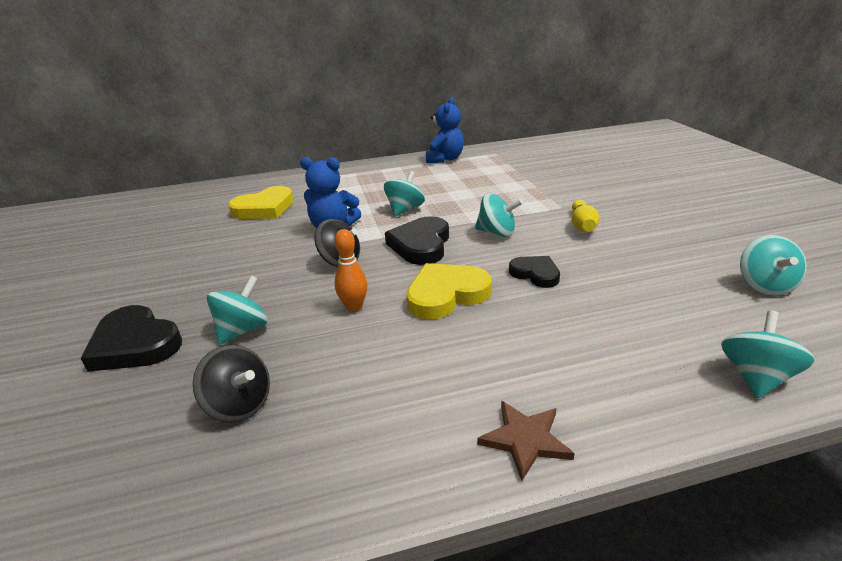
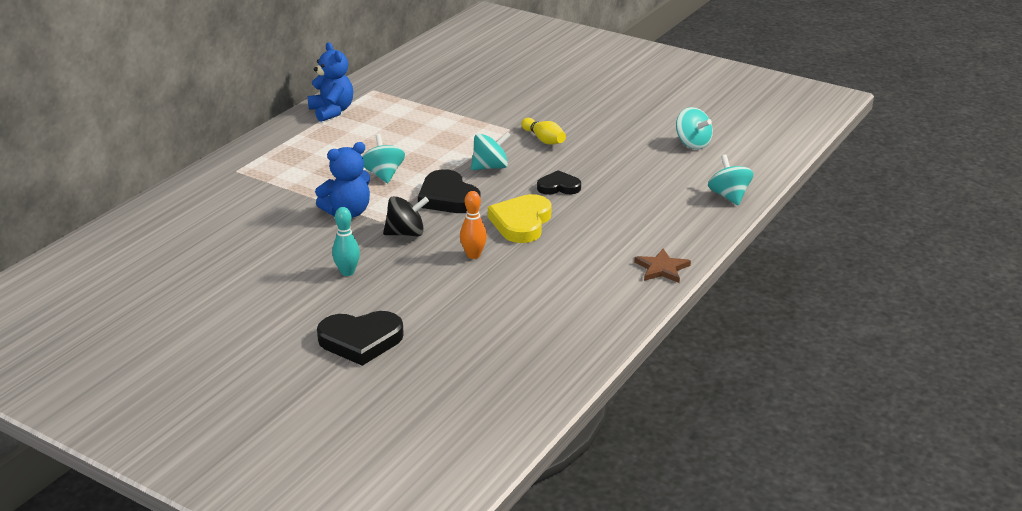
camera: 45 degrees left, 0 degrees up
black spinning top [193,345,270,423] -> none
turquoise spinning top [207,276,268,345] -> none
yellow heart [228,186,294,219] -> none
none -> turquoise bowling pin [332,207,360,276]

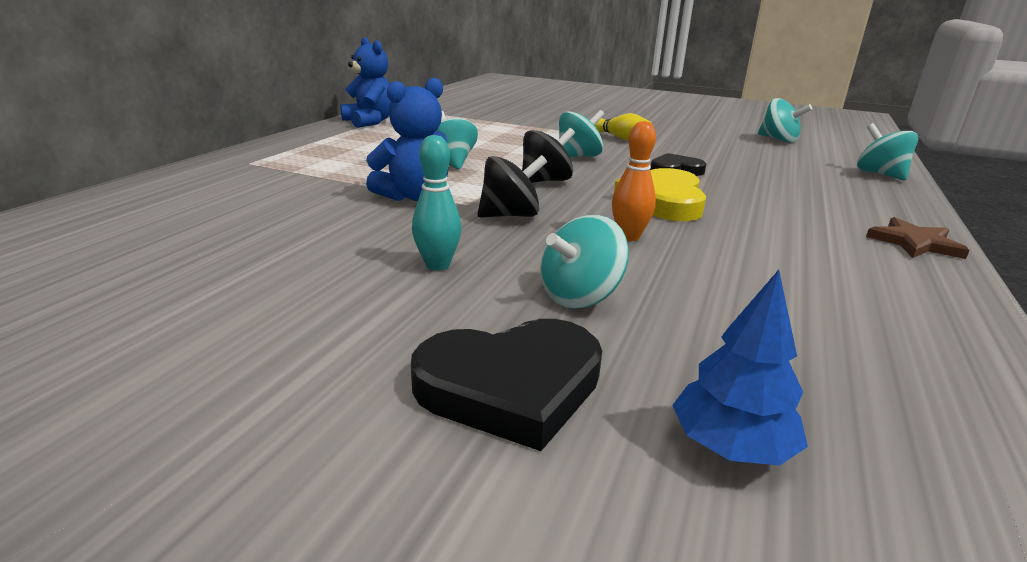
camera: 10 degrees left, 5 degrees down
black heart [418,169,480,213] -> black spinning top [522,128,575,183]
none -> turquoise spinning top [540,215,629,309]
none -> blue tree [672,270,808,465]

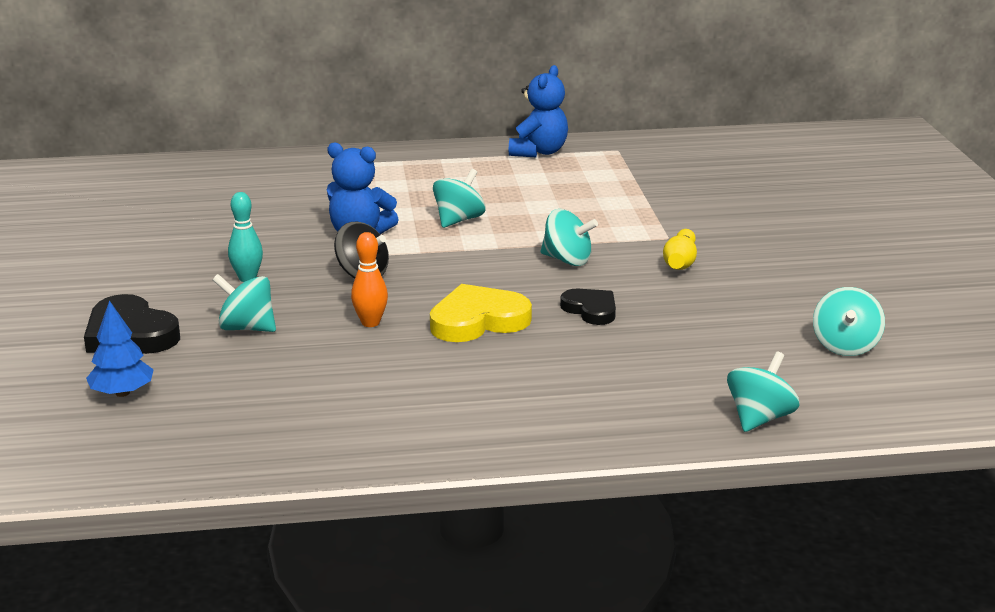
camera: 60 degrees right, 0 degrees up
black spinning top [522,128,575,183] -> none
brown star [866,217,970,259] -> none

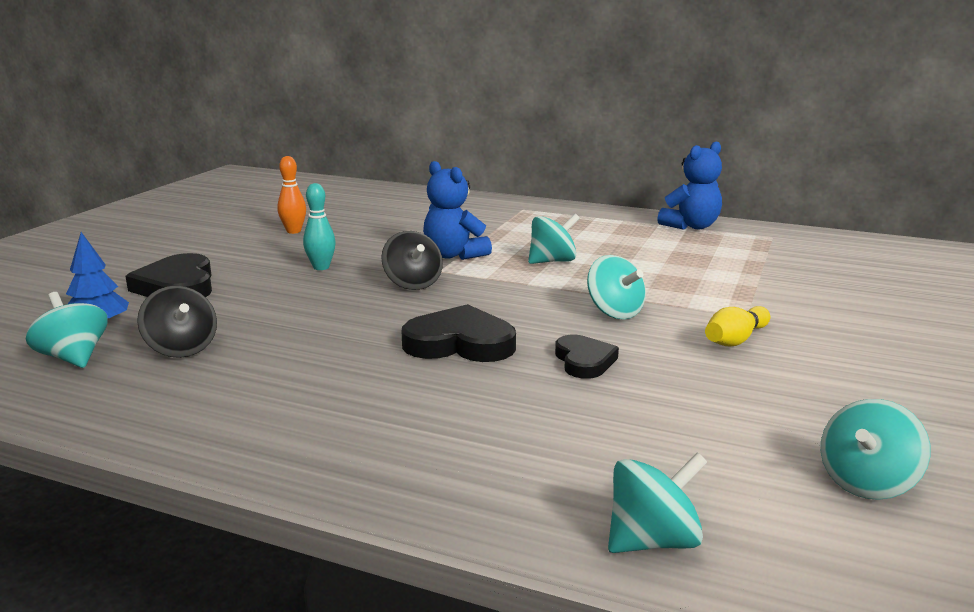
camera: 30 degrees right, 5 degrees down
turquoise spinning top [213,274,276,332] -> turquoise spinning top moved to [26,292,108,368]
orange bowling pin [351,232,388,327] -> orange bowling pin moved to [278,156,306,234]
yellow heart [430,284,532,342] -> black heart [401,304,516,362]
none -> black spinning top [137,286,217,358]

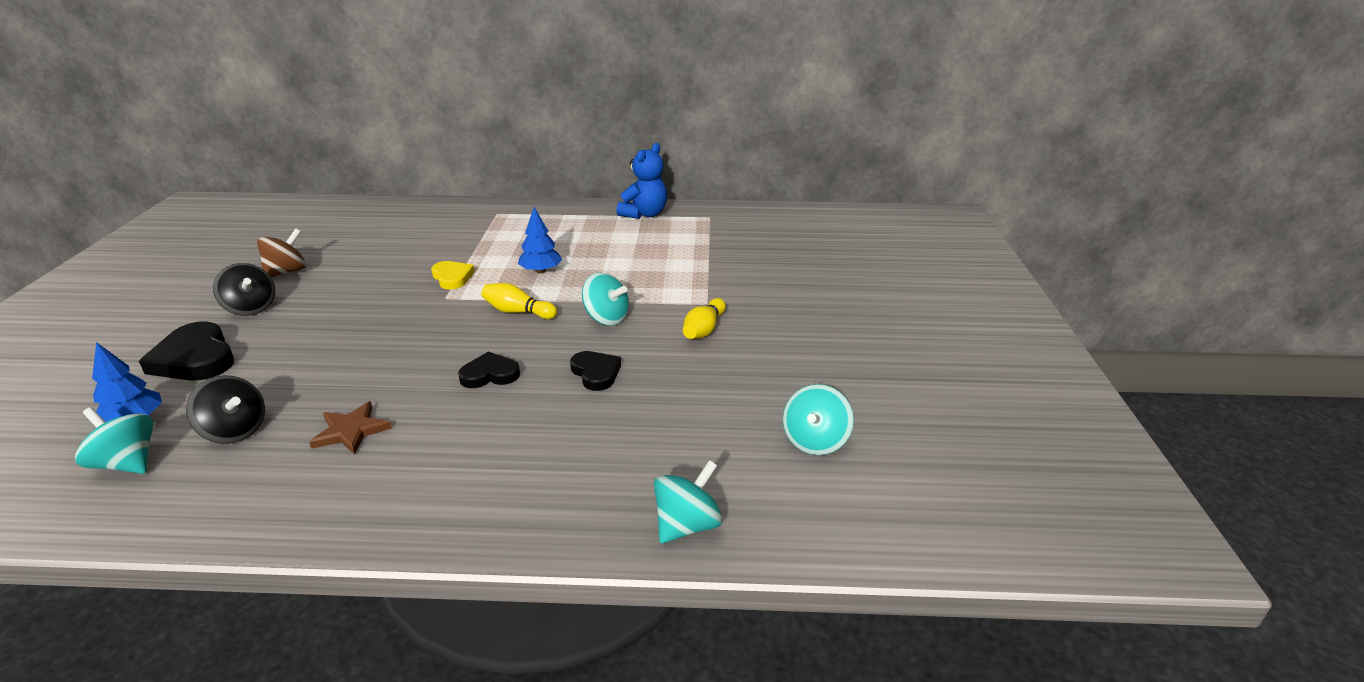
camera: 20 degrees left, 10 degrees up
orange bowling pin [278,156,306,234] -> brown spinning top [257,228,306,277]
turquoise bowling pin [303,183,336,270] -> none
black spinning top [381,231,443,290] -> black spinning top moved to [213,263,275,316]
black heart [401,304,516,362] -> black heart [458,352,520,388], size x0.62
blue teddy bear [423,161,492,260] -> yellow heart [431,261,475,289]
turquoise spinning top [528,214,580,264] -> blue tree [518,207,562,274]
none -> brown star [309,401,392,455]
none -> yellow bowling pin [482,283,557,319]

